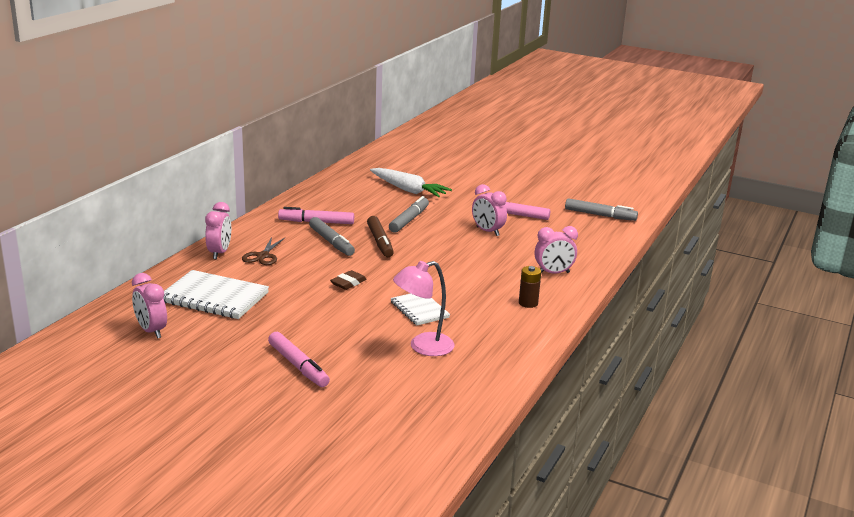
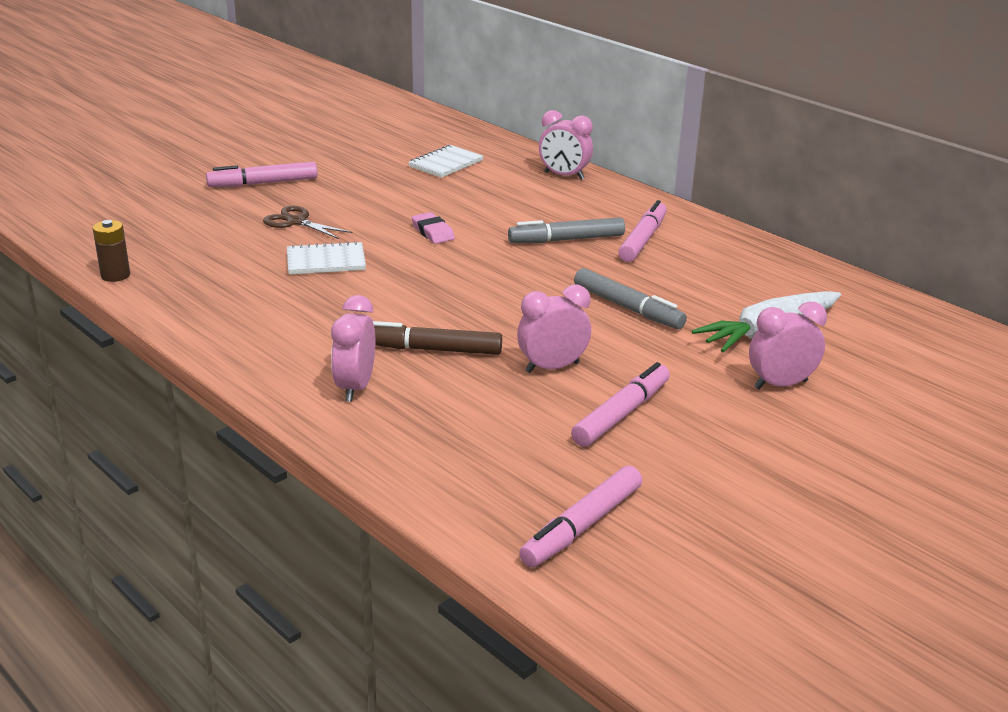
camera: 110 degrees right, 5 degrees up
pink clock [132,273,167,339] -> pink clock moved to [749,302,827,390]
white notebook [163,270,269,319] -> white notebook [408,145,483,178], size x0.61
brown scissors [242,237,285,265] -> brown scissors moved to [263,206,353,239]
brown eraser [330,270,367,290] -> pink eraser [411,212,455,244]
brown marker [367,216,394,257] -> brown marker moved to [373,321,502,355]
pink lamp [393,261,455,356] -> none
brown battery [519,266,541,308] -> brown battery moved to [93,220,130,282]
grey marker [565,198,638,221] -> pink marker [519,466,642,567]

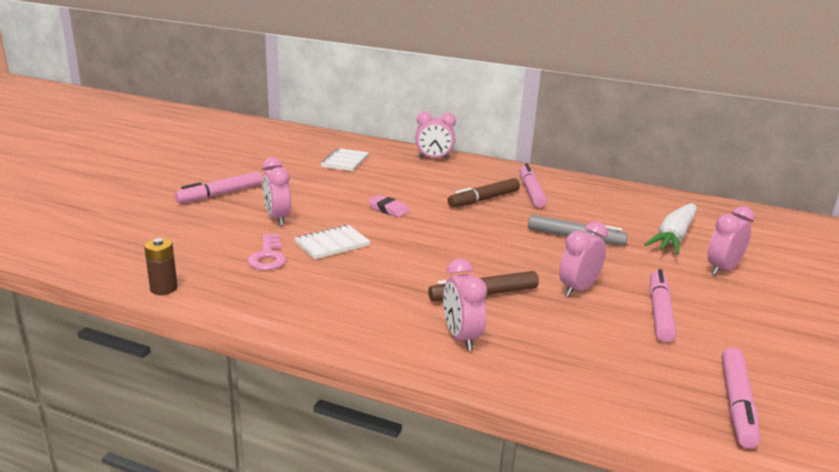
camera: 25 degrees left, 5 degrees down
brown scissors [263,206,353,239] -> pink clock [262,158,291,226]
grey marker [508,217,625,243] -> brown marker [448,178,520,207]
none -> pink key [248,234,286,270]

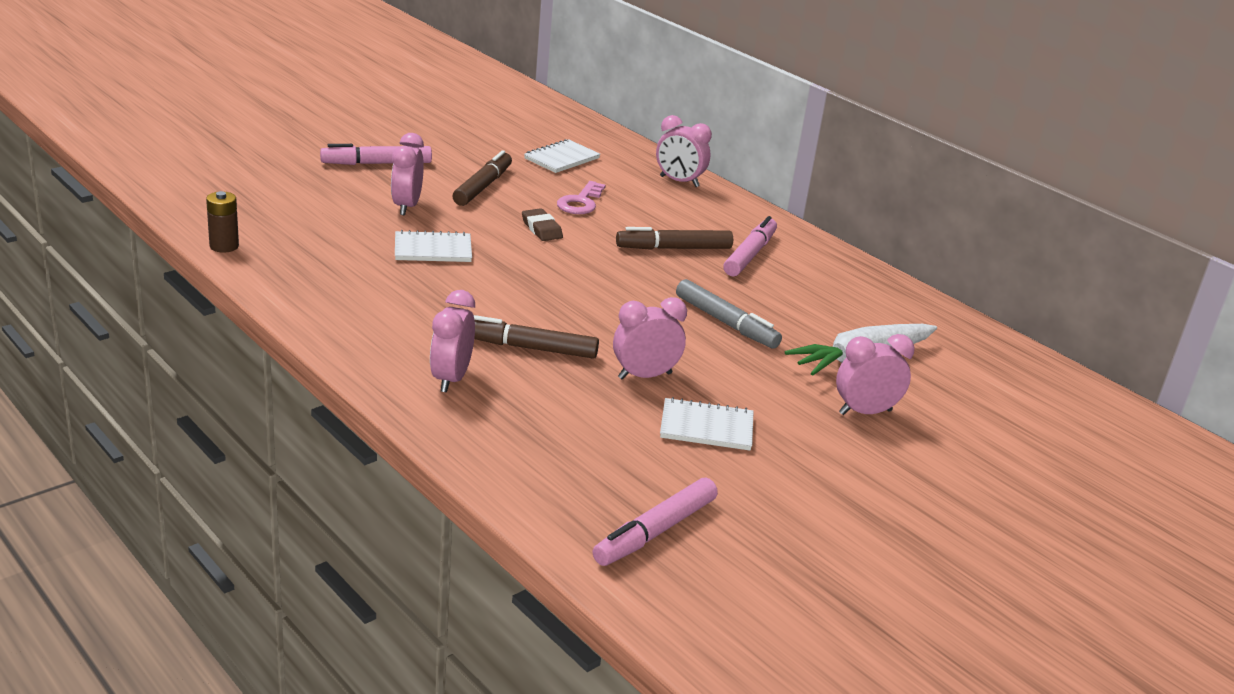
camera: 25 degrees right, 5 degrees up
pink key [248,234,286,270] -> pink key moved to [557,181,606,214]
pink eraser [368,195,409,217] -> brown eraser [522,208,563,241]
pink marker [650,269,676,342] -> white notebook [660,397,754,450]
none -> brown marker [453,150,512,206]

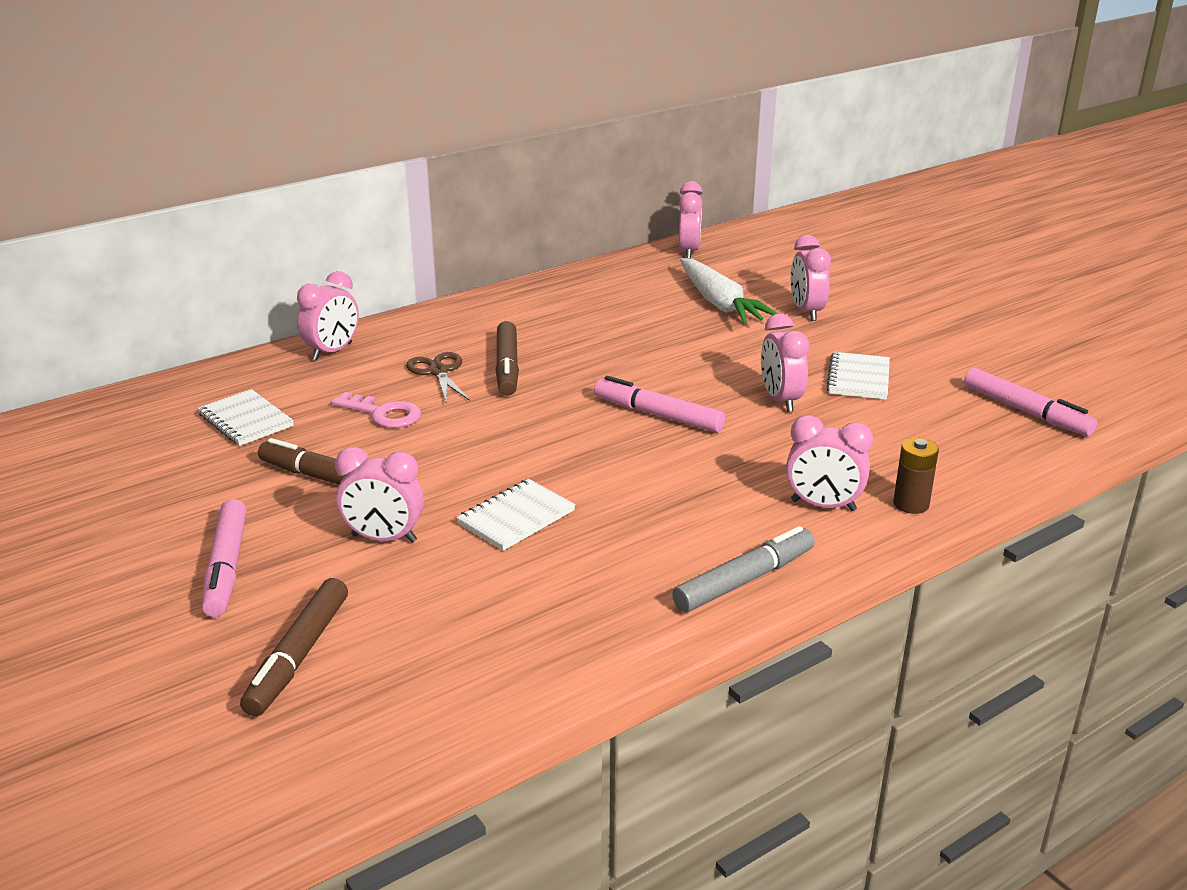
camera: 80 degrees left, 0 degrees up
brown battery [206,191,239,253] -> brown battery moved to [893,438,939,514]
white notebook [395,230,472,262] -> white notebook turned 45 degrees clockwise [456,479,576,551]
brown marker [474,315,599,359] -> brown marker moved to [240,578,348,716]
brown eraser [522,208,563,241] -> none
grey marker [676,279,782,349] -> grey marker moved to [672,526,815,612]
pink marker [723,216,777,276] -> pink marker moved to [594,376,725,433]
none -> brown scissors [406,352,470,402]
none -> pink clock [679,181,703,258]

